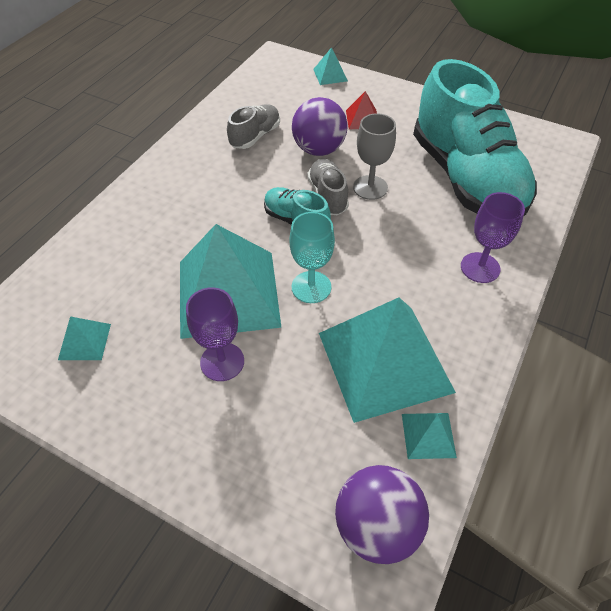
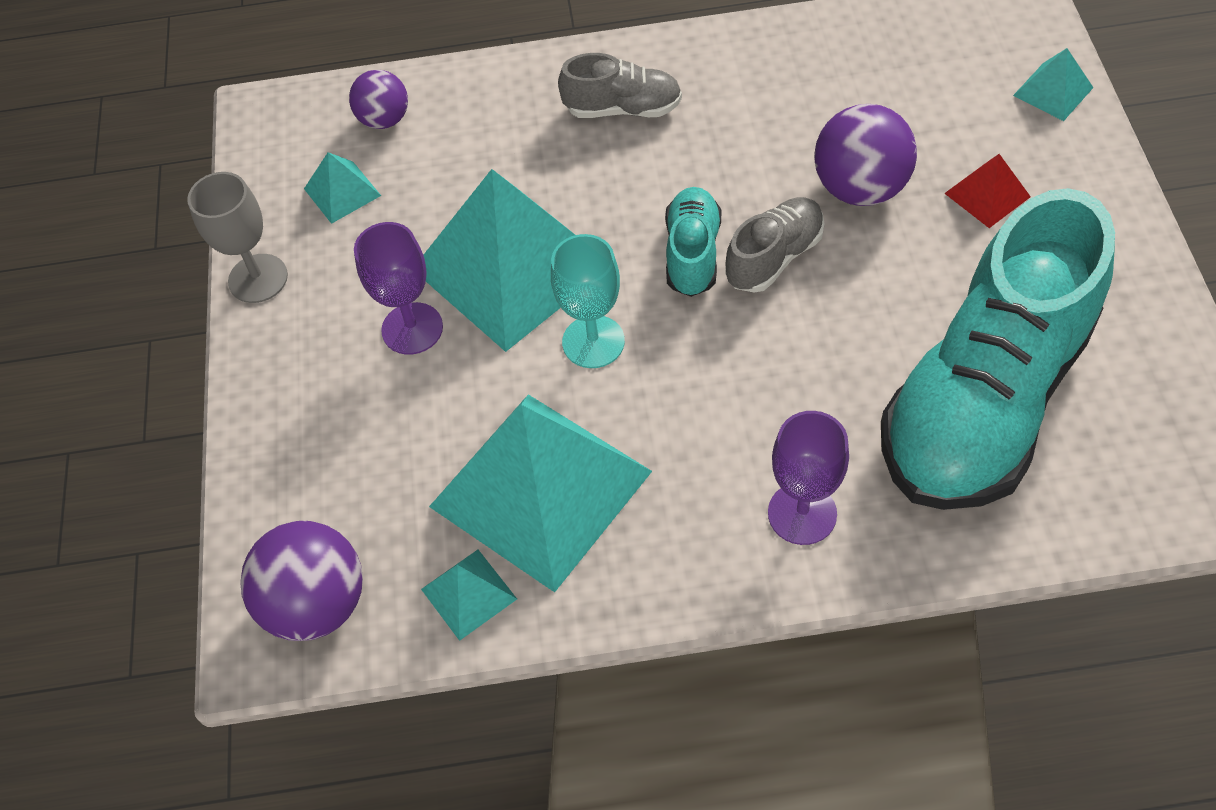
camera: 60 degrees right, 5 degrees up
grey shoe [227,104,280,149] -> grey shoe moved to [558,53,682,118]
grey goblet [353,113,396,200] -> grey goblet moved to [187,172,288,303]
none -> purple ball [349,70,408,129]

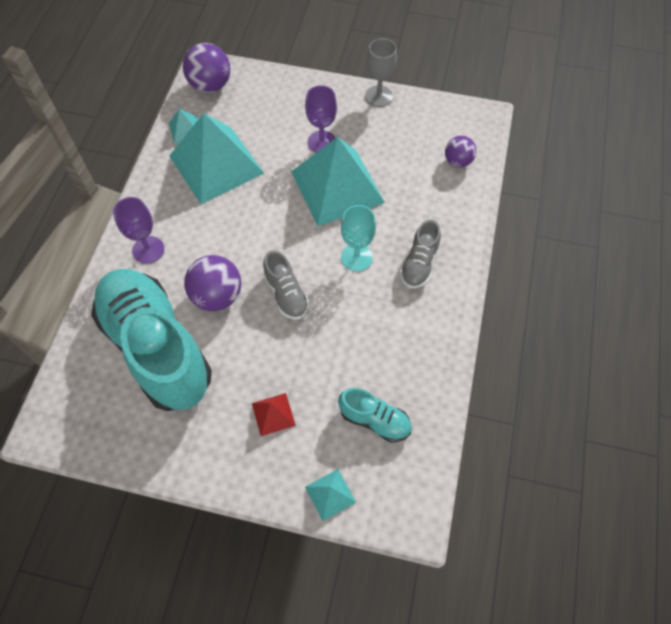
camera: 105 degrees right, 5 degrees up
turquoise pyramid [304,152,381,224] -> none
turquoise goblet [551,234,625,368] -> turquoise goblet moved to [341,205,376,271]
turquoise shoe [665,187,721,297] -> turquoise shoe moved to [338,388,412,442]
purple ball [814,104,917,206] -> purple ball moved to [184,255,241,311]

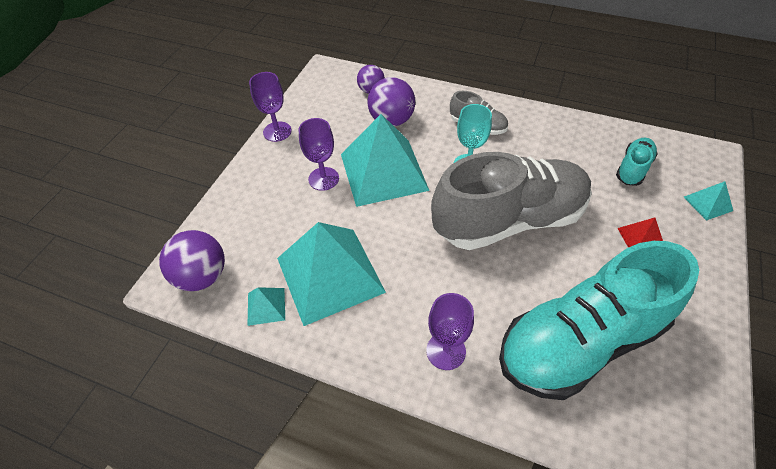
camera: 80 degrees left, 10 degrees down
purple ball [184,255,241,311] -> purple ball moved to [367,77,415,126]
grey shoe [263,250,309,320] -> grey shoe [431,152,592,250], size x2.30
grey goblet [365,38,397,107] -> purple goblet [249,72,292,142]

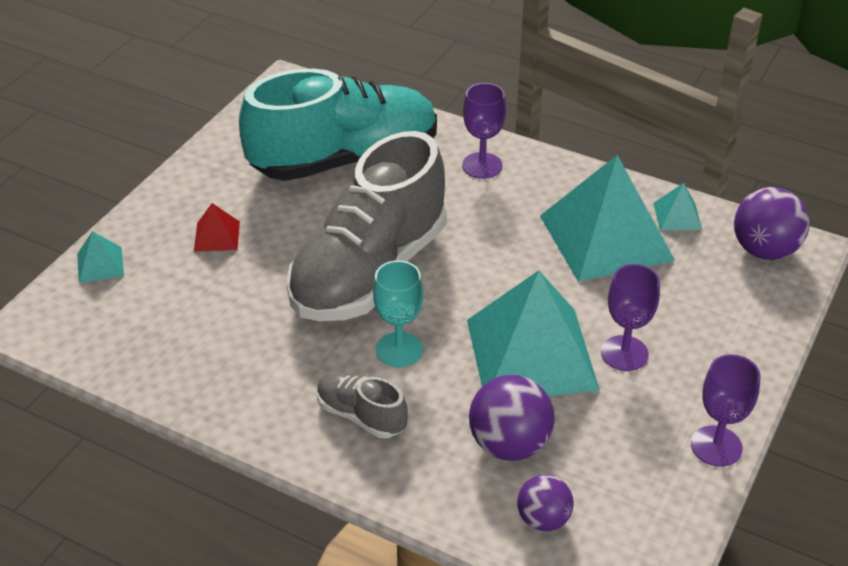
camera: 175 degrees left, 10 degrees down
grey shoe [431,152,592,250] -> grey shoe turned 45 degrees counterclockwise [286,131,447,321]
turquoise shoe [616,138,658,186] -> none

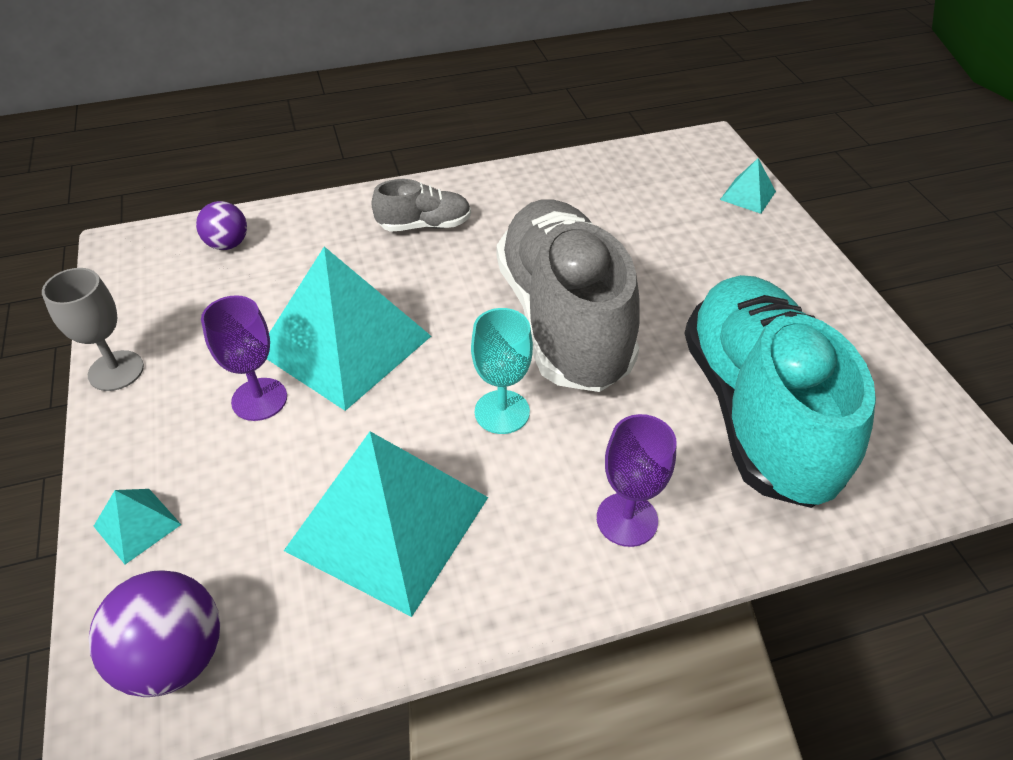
camera: 135 degrees right, 5 degrees up
red pyramid [194,203,240,252] -> none
turquoise shoe [239,69,437,181] -> turquoise shoe turned 150 degrees clockwise [684,275,876,508]
turquoise goblet [373,260,423,367] -> turquoise goblet moved to [471,308,533,434]
purple ball [469,375,555,461] -> none
turquoise pyramid [653,183,702,231] -> turquoise pyramid moved to [94,489,181,564]
purple goblet [691,354,760,467] -> grey goblet [42,268,144,391]

